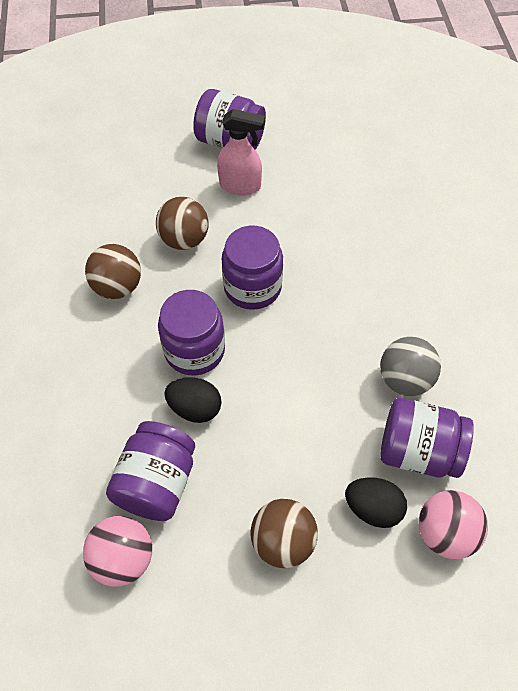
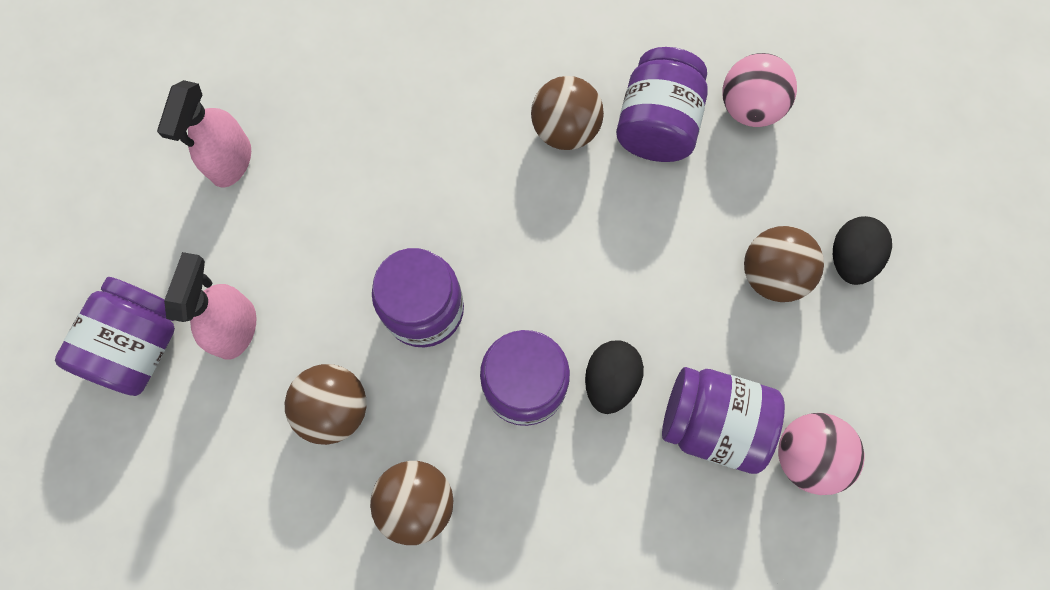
camera: 90 degrees left, 15 degrees up
black egg [345,477,407,528] -> black egg moved to [833,216,892,285]
grey ball [380,337,441,396] -> brown ball [531,76,604,150]
none -> pink spray bottle [157,80,251,188]

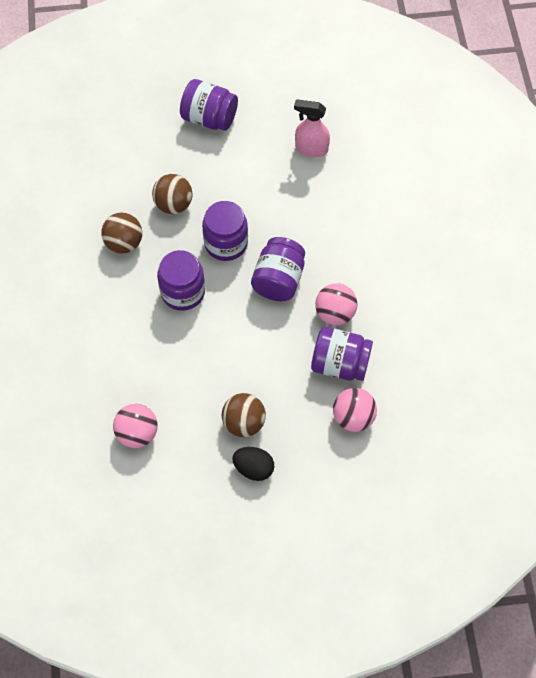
camera: 90 degrees right, 10 degrees down
pink spray bottle [164,252,256,360] -> none
brown ball [531,76,604,150] -> pink ball [315,283,357,325]
black egg [585,341,644,414] -> none
purple jar [662,367,785,474] -> purple jar moved to [251,237,305,301]

